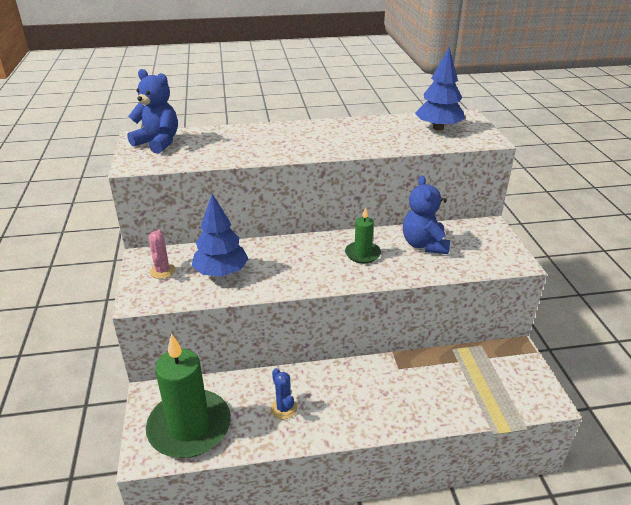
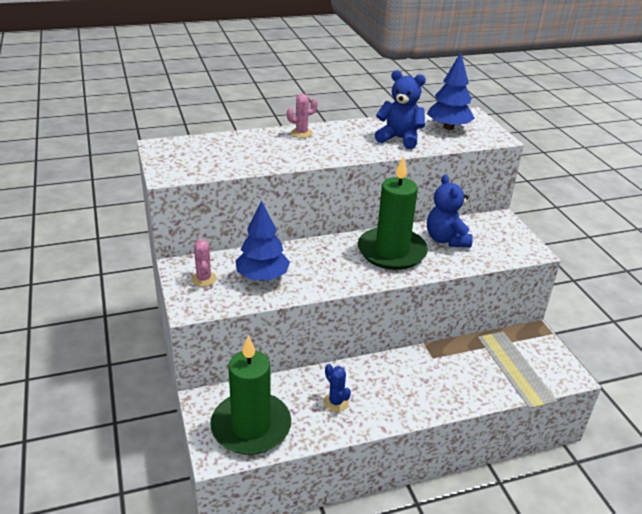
camera: 10 degrees left, 0 degrees up
blue teddy bear [127,69,178,154] -> blue teddy bear moved to [375,70,426,149]
green candle [345,207,381,264] -> green candle [358,155,428,270], size x2.03
none -> pink cactus [287,94,318,138]

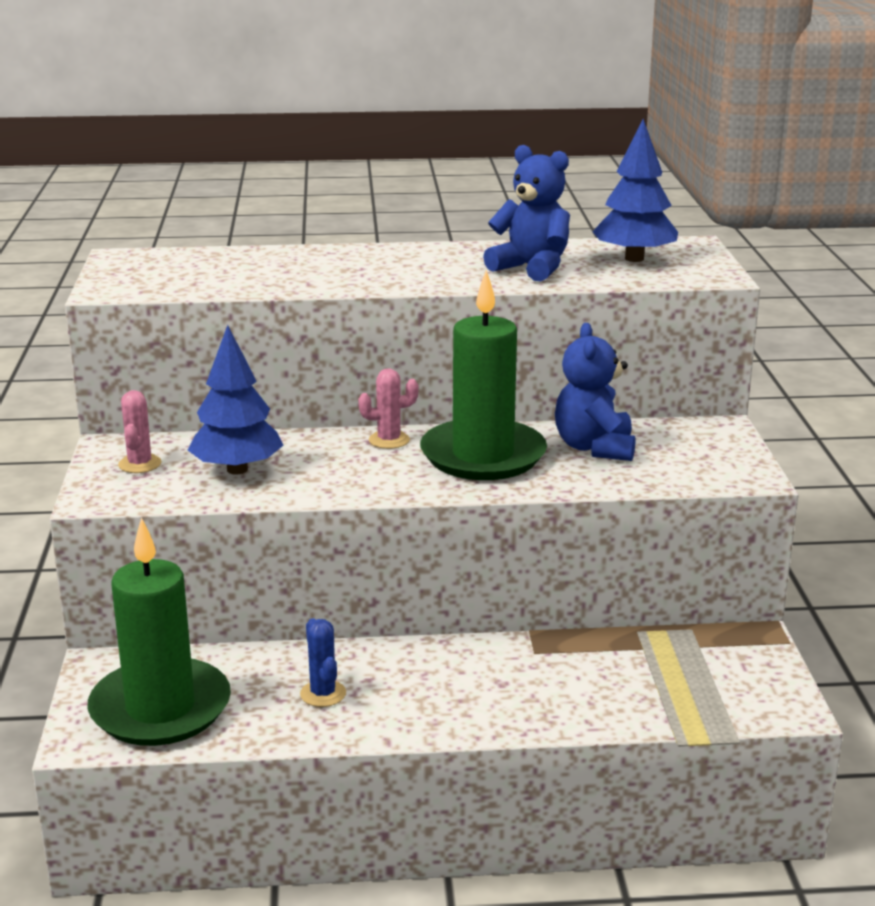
camera: 15 degrees right, 10 degrees down
pink cactus [287,94,318,138] -> pink cactus moved to [358,368,419,449]

